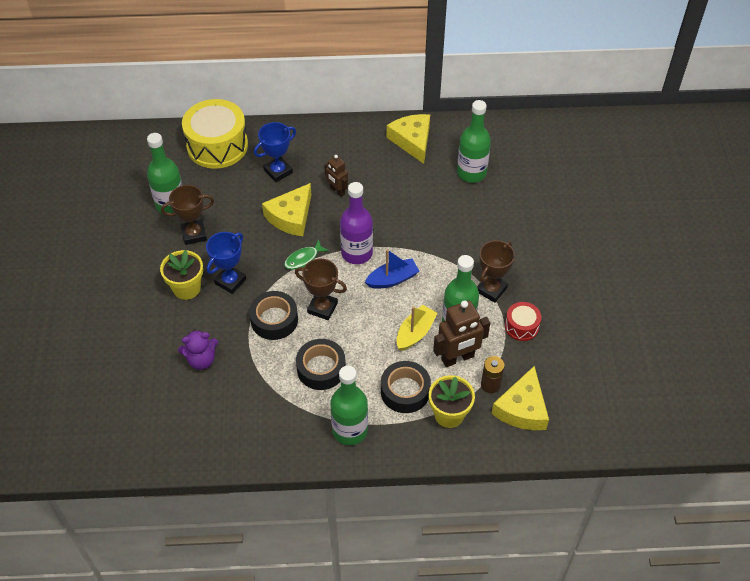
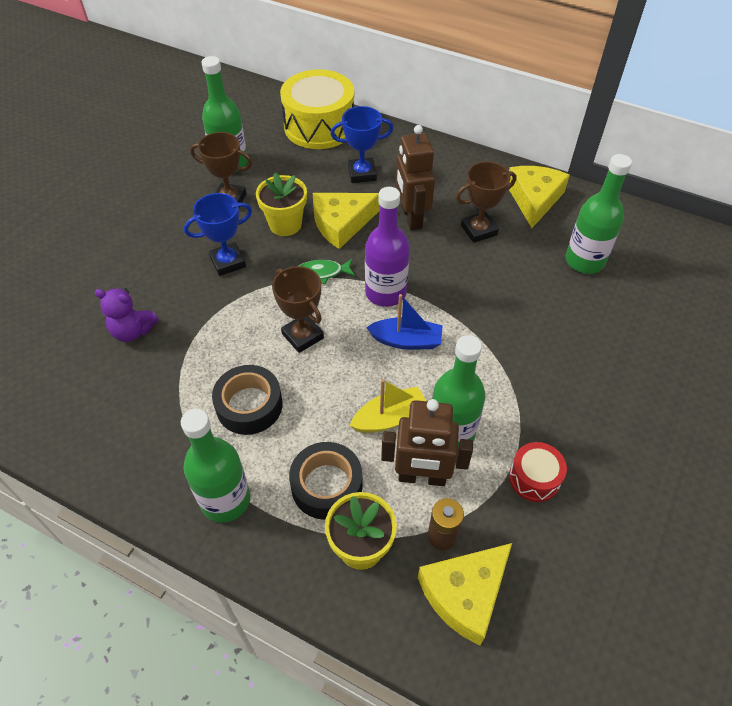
camera: 30 degrees right, 0 degrees up
yellow flower pot [160,250,203,300] -> yellow flower pot moved to [256,172,307,236]
black tape [249,291,298,340] -> none
brown robot [324,155,348,197] -> brown robot [395,125,435,230], size x1.67
brown trophy [477,240,515,303] -> brown trophy moved to [456,162,516,243]

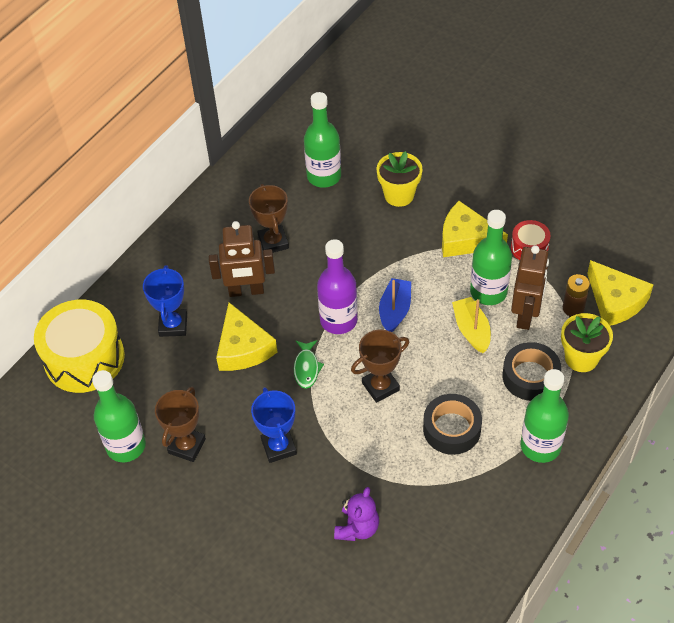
camera: 80 degrees left, 0 degrees up
yellow flower pot [256,172,307,236] -> yellow flower pot moved to [377,151,422,207]
yellow cheese [509,166,570,228] -> yellow cheese moved to [442,201,508,257]

